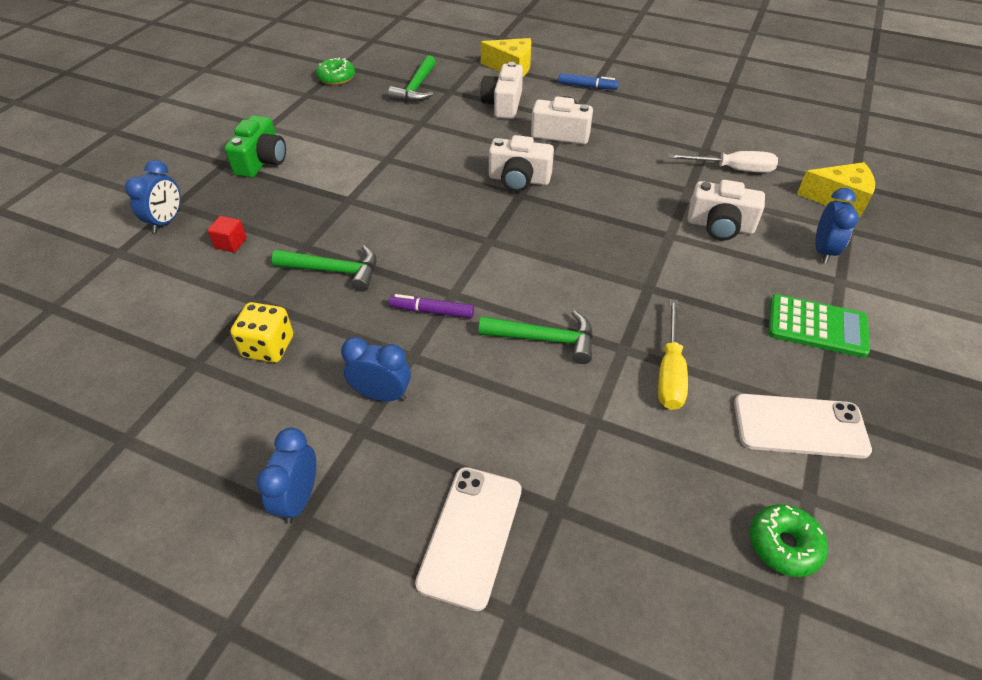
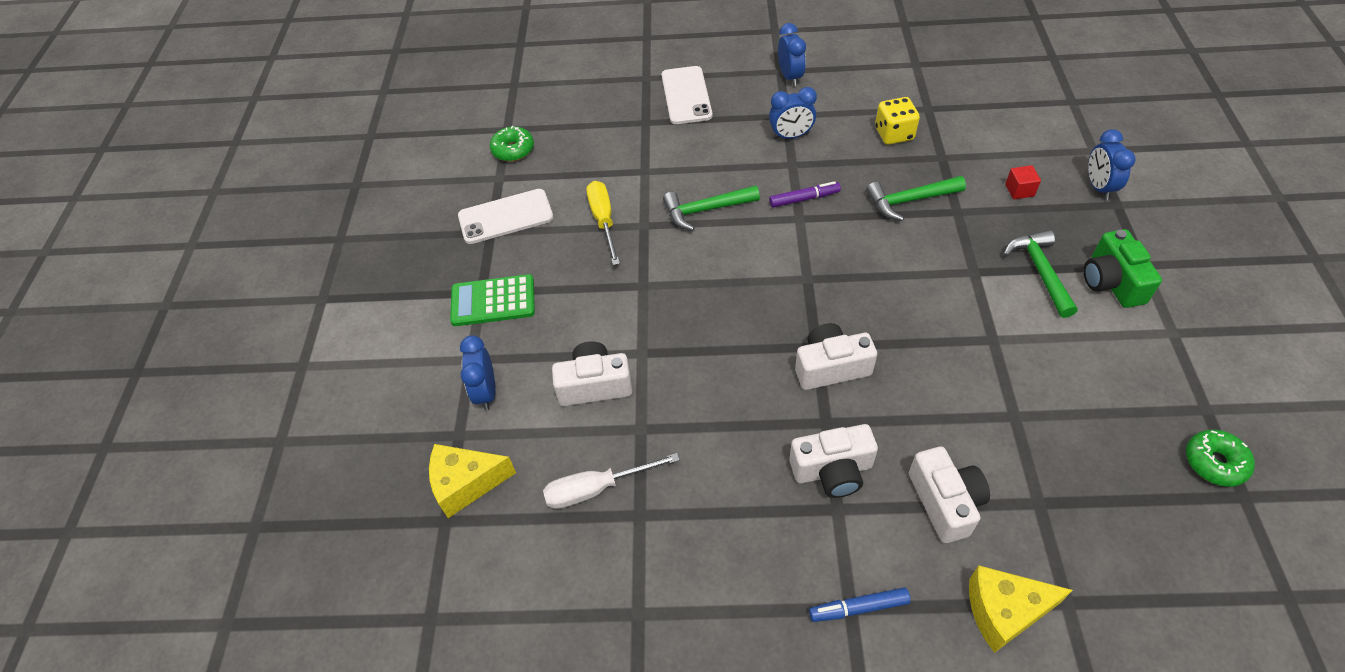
camera: 160 degrees right, 5 degrees up
green hammer [388,55,436,102] -> green hammer moved to [1004,230,1078,318]

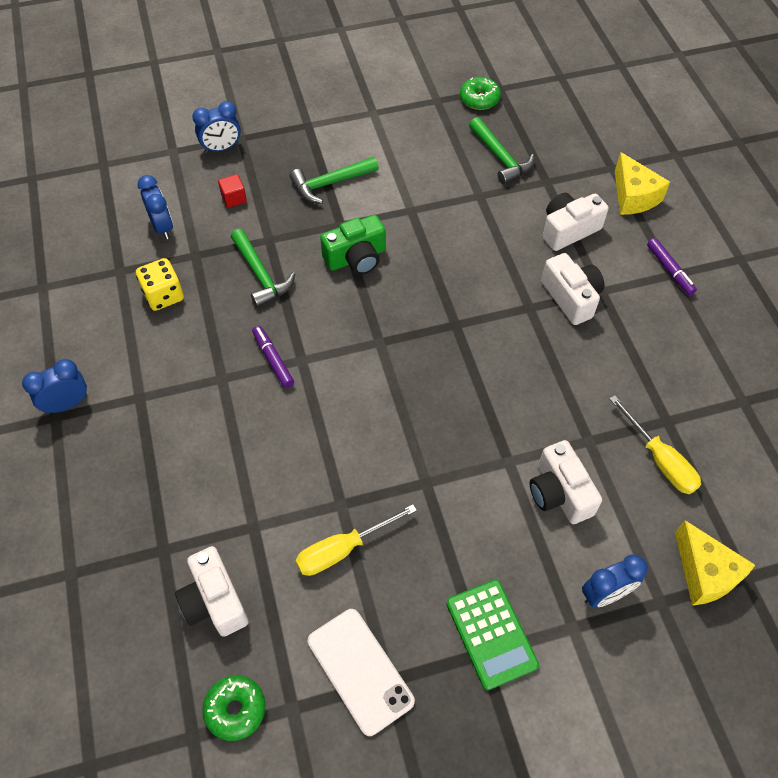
camera: 110 degrees left, 5 degrees up
white screwdriver [543,453,680,509] -> yellow screwdriver [609,395,701,494]
white phone [662,66,712,124] -> none
green hammer [663,185,760,231] -> green hammer moved to [469,117,534,184]
blue clock [769,87,817,140] -> blue clock moved to [137,175,173,239]
white camera [795,323,877,390] -> white camera moved to [175,546,249,637]
blue marker [809,587,911,622] -> purple marker [647,238,697,295]
green camera [1084,229,1162,308] -> green camera moved to [320,215,386,275]

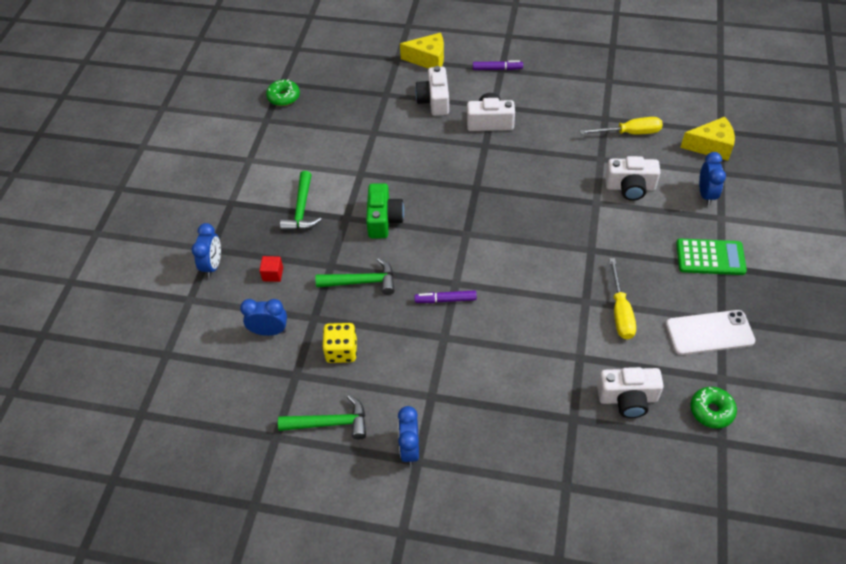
camera: 60 degrees left, 5 degrees down
green hammer [469,117,534,184] -> green hammer moved to [278,395,366,439]

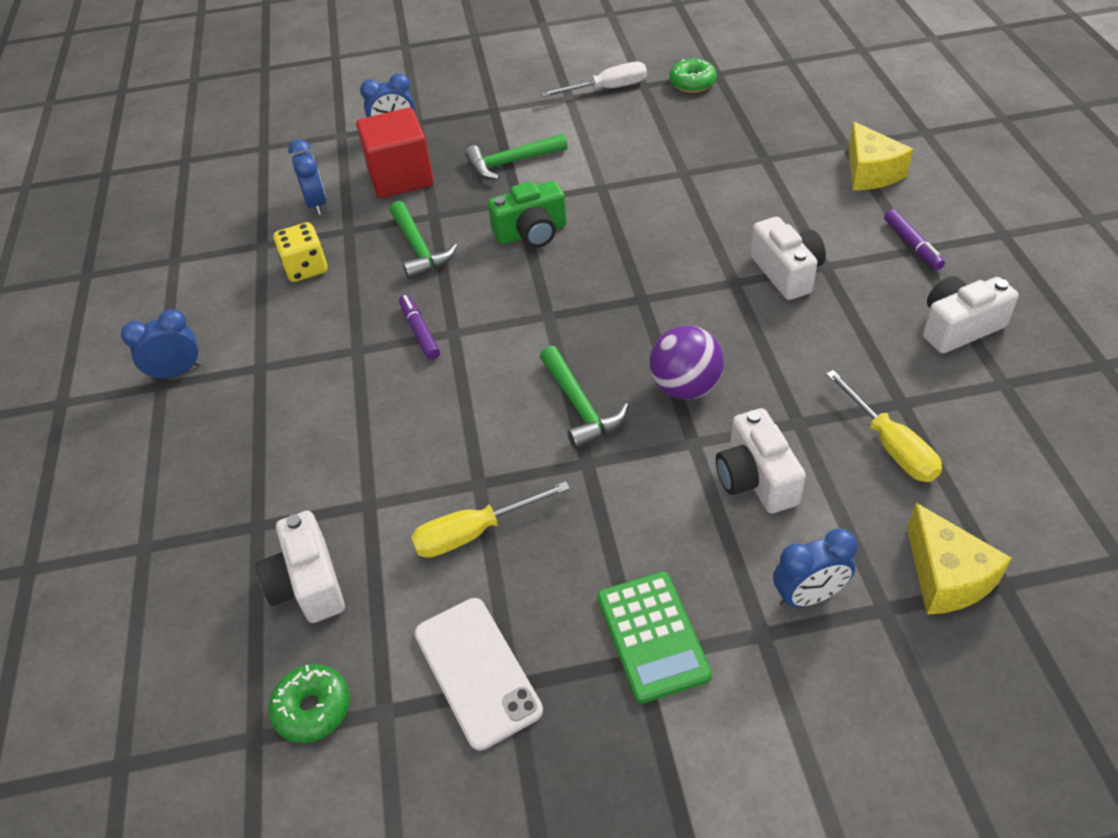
camera: 70 degrees right, 5 degrees down
red cube [259,256,283,282] -> red cube [356,107,434,198], size x2.39
green hammer [278,395,366,439] -> green hammer moved to [540,346,629,449]
white camera [415,66,449,116] -> white camera moved to [923,276,1019,353]
none -> white screwdriver [541,61,647,97]
none -> purple ball [650,326,724,399]

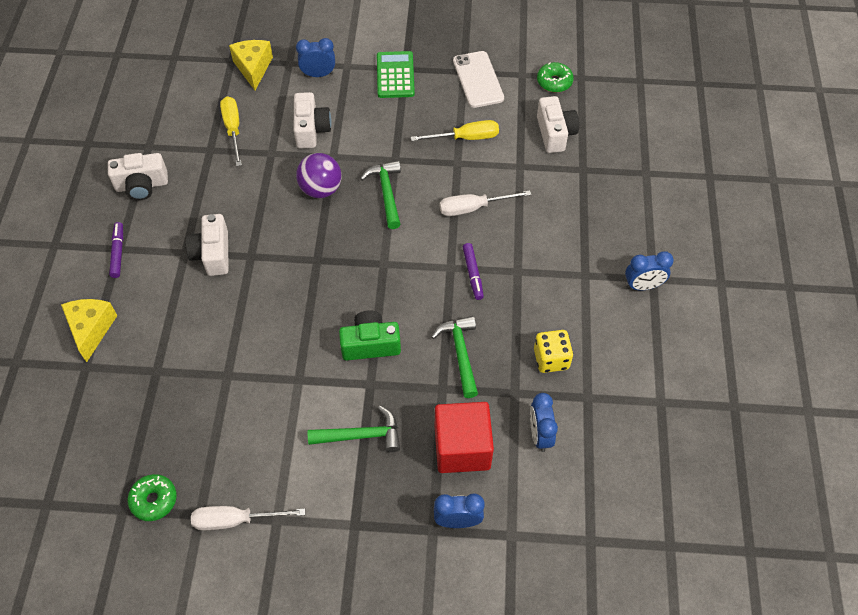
camera: 170 degrees left, 10 degrees up
none -> white screwdriver [440,190,531,216]

